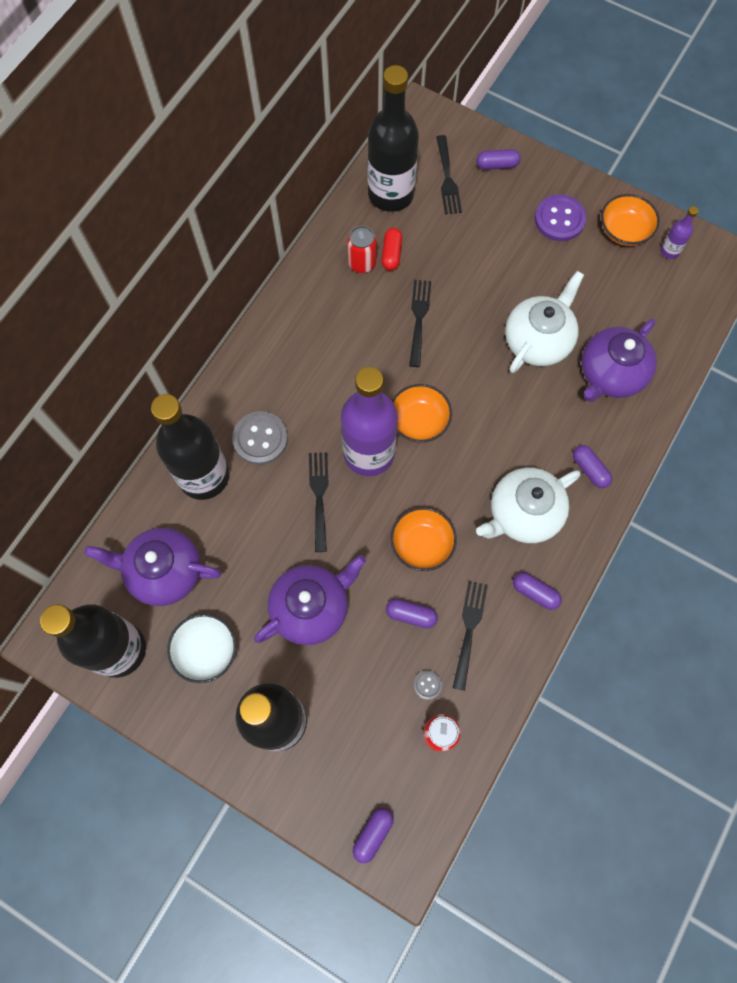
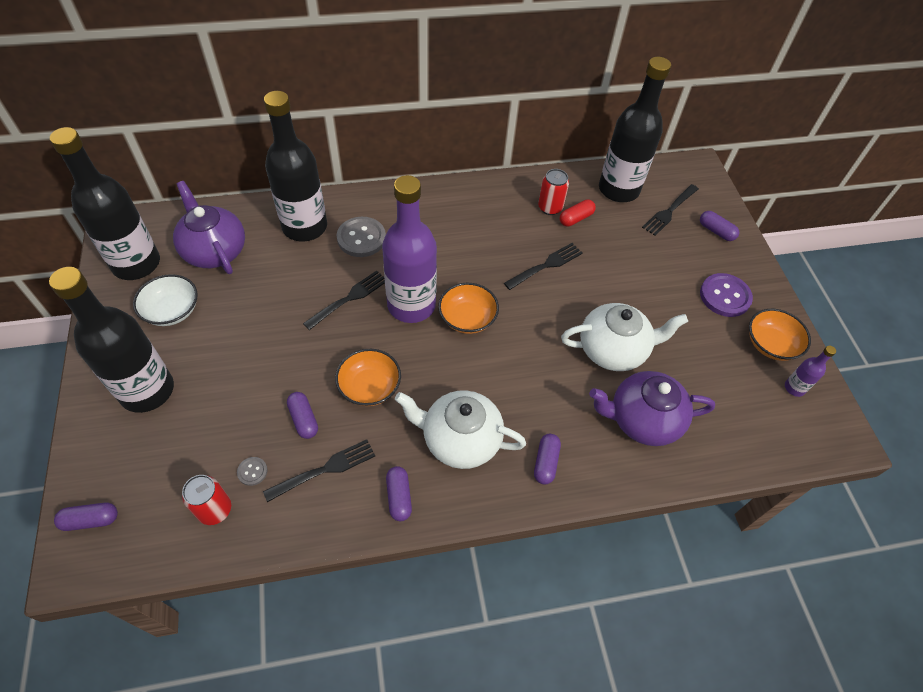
camera: 45 degrees right, 15 degrees down
purple teapot [254,555,366,645] -> none

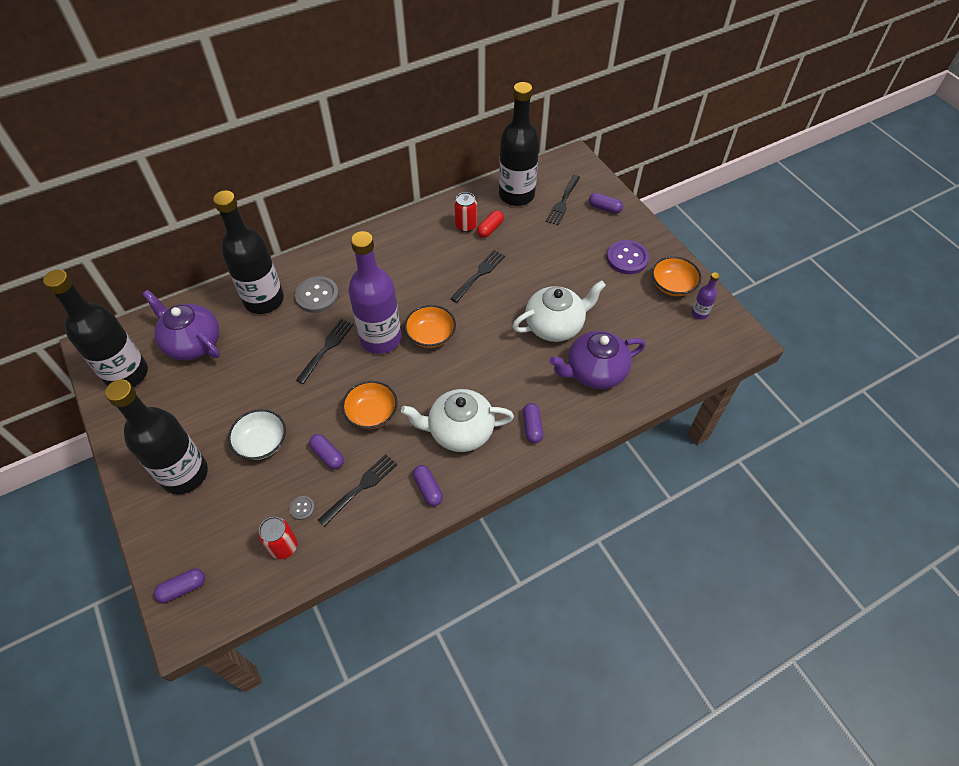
camera: 15 degrees left, 0 degrees up
white bowl [133,274,198,326] -> white bowl moved to [228,409,286,460]

